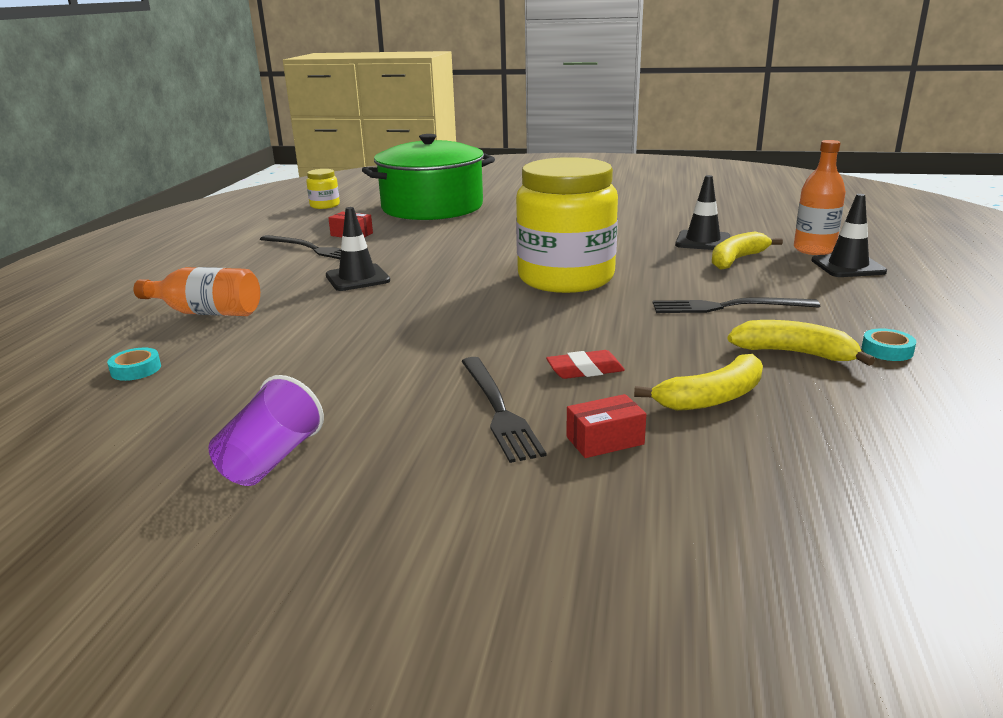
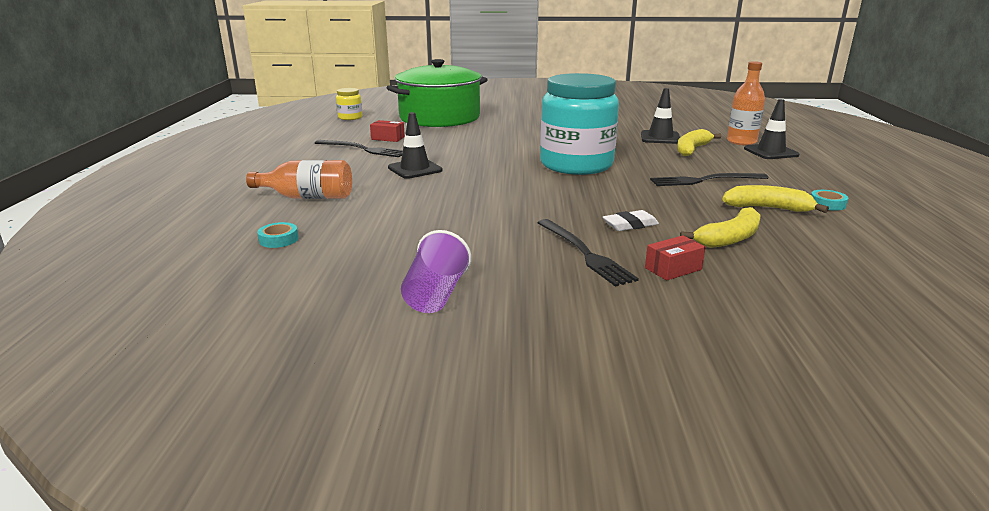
camera: 10 degrees left, 0 degrees up
yellow jar [516,157,618,293] -> turquoise jar [540,73,619,175]
red eraser [546,350,625,379] -> white eraser [603,210,659,231]

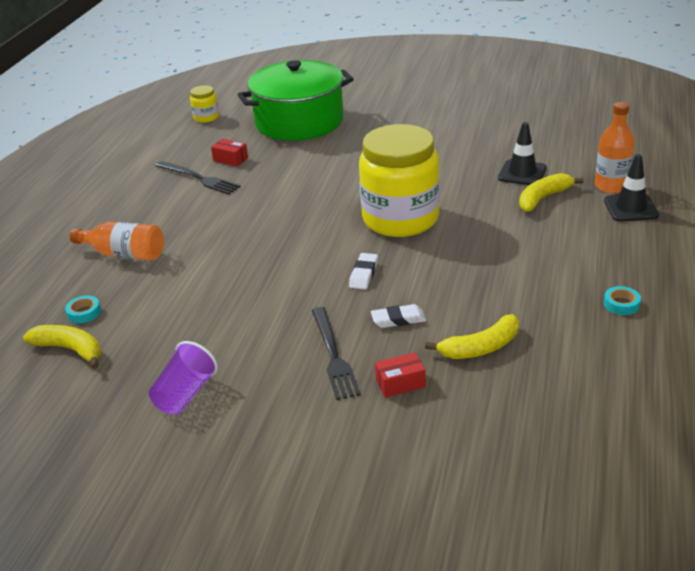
camera: 15 degrees right, 10 degrees up
black traffic cone [388,112,443,179] -> none
turquoise jar [540,73,619,175] -> yellow jar [359,124,440,237]
black fork [650,173,769,186] -> none
yellow banana [722,185,829,213] -> yellow banana moved to [23,325,101,369]
none -> white eraser [349,253,378,289]

